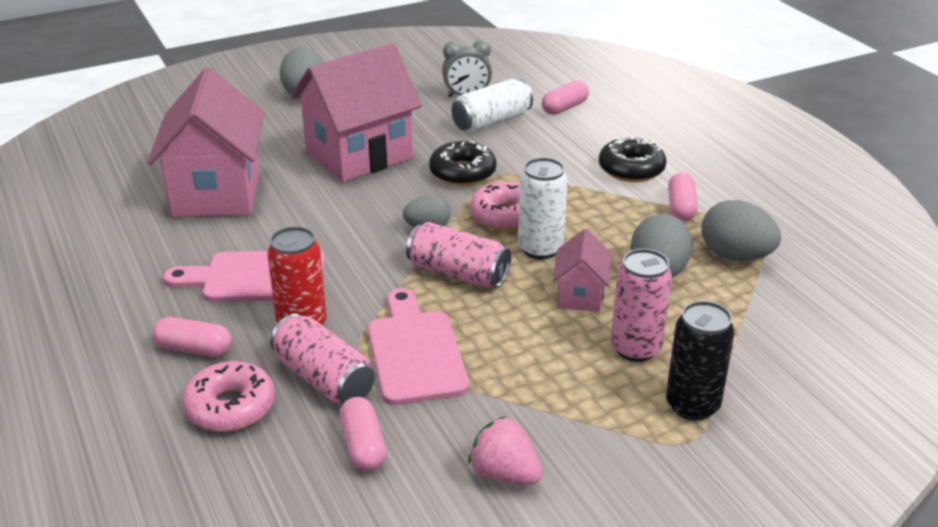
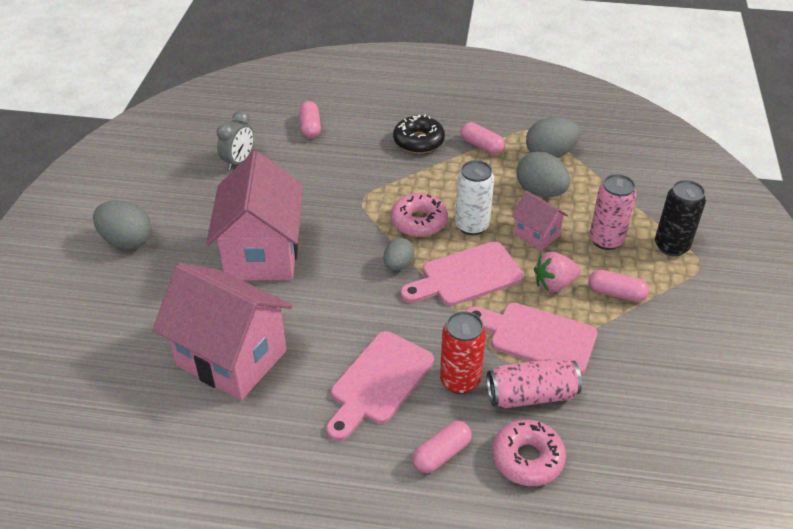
camera: 55 degrees left, 10 degrees up
pink capsule [340,397,387,471] -> pink capsule moved to [588,270,649,302]
pink can [406,222,511,288] -> pink cutting board [400,242,524,306]
black donut [429,141,497,186] -> none
white can [452,79,533,132] -> none
pink strawberry [468,416,542,485] -> pink strawberry moved to [534,252,581,292]

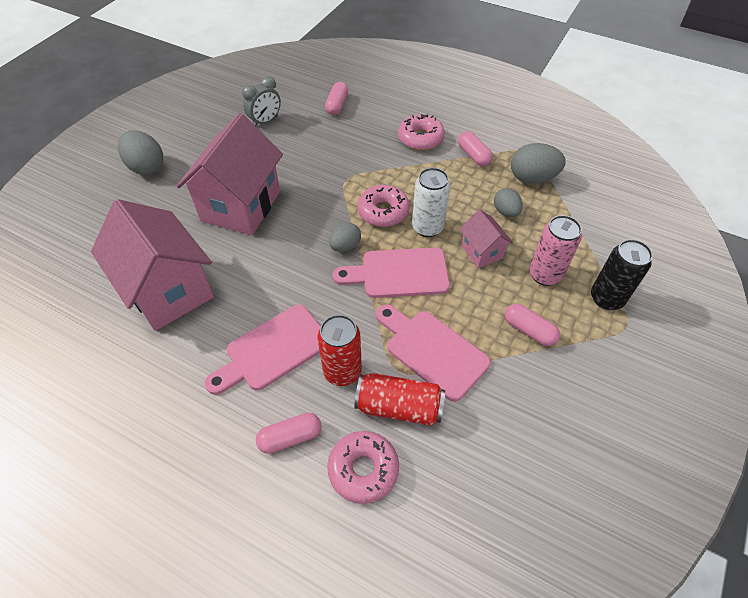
camera: 20 degrees right, 10 degrees up
black donut [393,114,445,154] -> pink donut [398,114,445,151]
pink can [487,357,582,408] -> red can [354,373,445,426]
grey egg [517,151,570,198] -> grey egg [494,188,523,217], size x0.62
pink strawberry [534,252,581,292] -> none

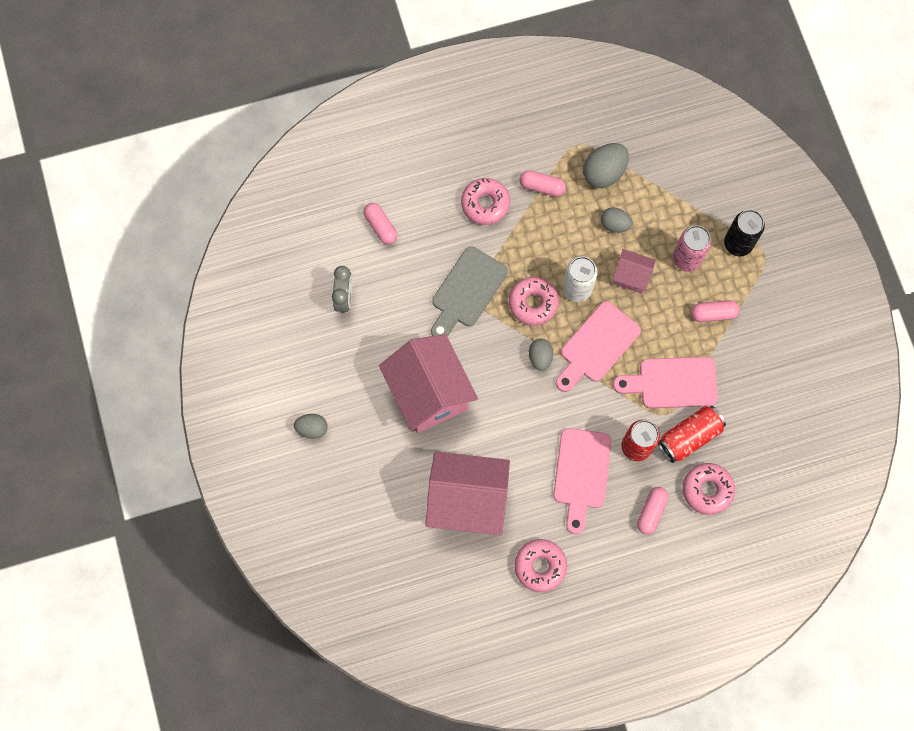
camera: 45 degrees left, 20 degrees up
grey egg [118,130,163,175] -> grey egg [294,414,328,439], size x0.62
none -> grey cutting board [431,246,508,337]
none -> pink donut [514,539,567,592]

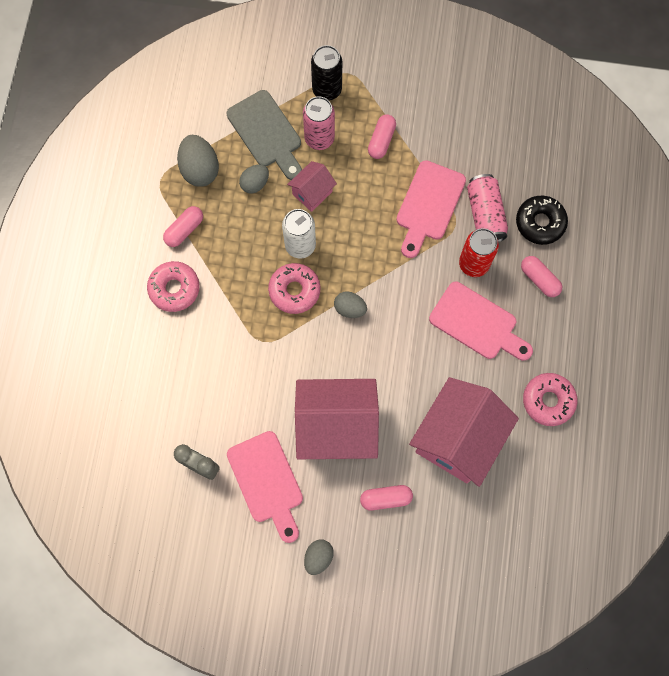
camera: 65 degrees left, 0 degrees up
pink capsule [363,203,397,245] -> pink capsule moved to [360,485,413,511]
grey cutting board [431,246,508,337] -> grey cutting board moved to [227,90,302,180]
pink cutting board [556,301,641,392] -> pink cutting board moved to [227,431,303,543]
red can [658,406,726,463] -> pink can [467,174,508,242]
pink donut [682,463,735,515] -> black donut [516,196,568,245]

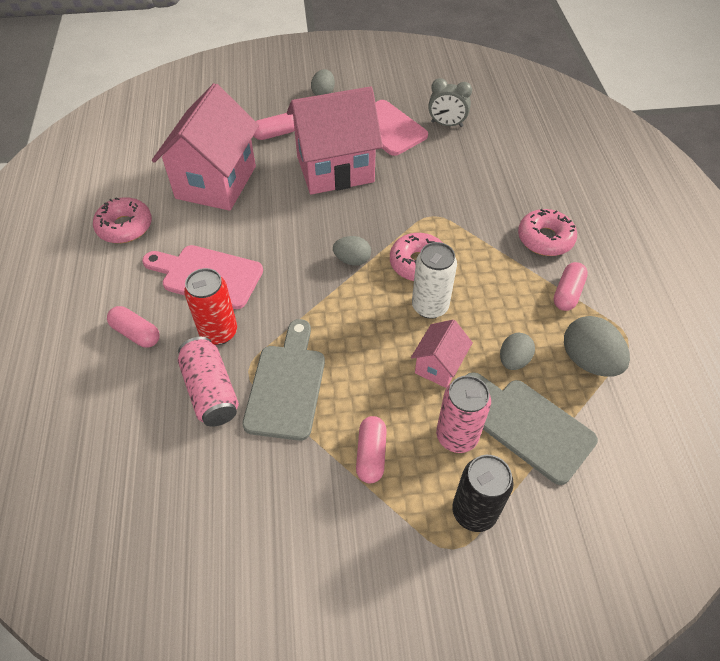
camera: 165 degrees right, 20 degrees down
pink cutting board [396,160,466,258] -> grey cutting board [242,319,325,441]
black donut [516,196,568,245] -> none

